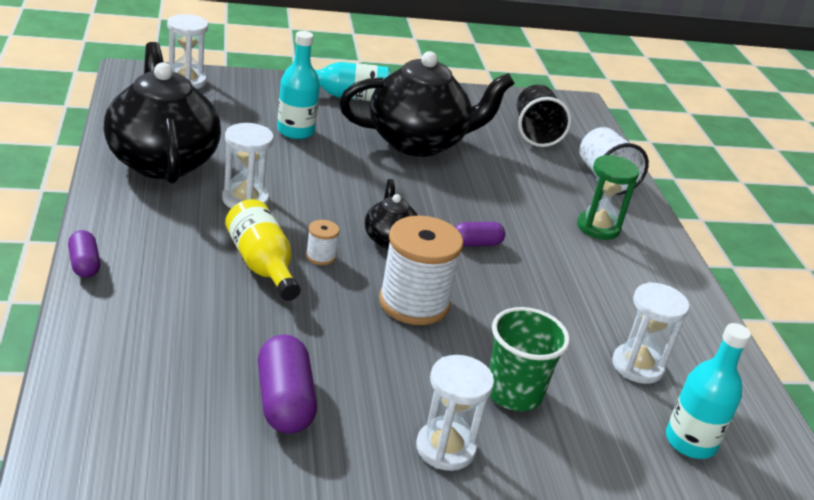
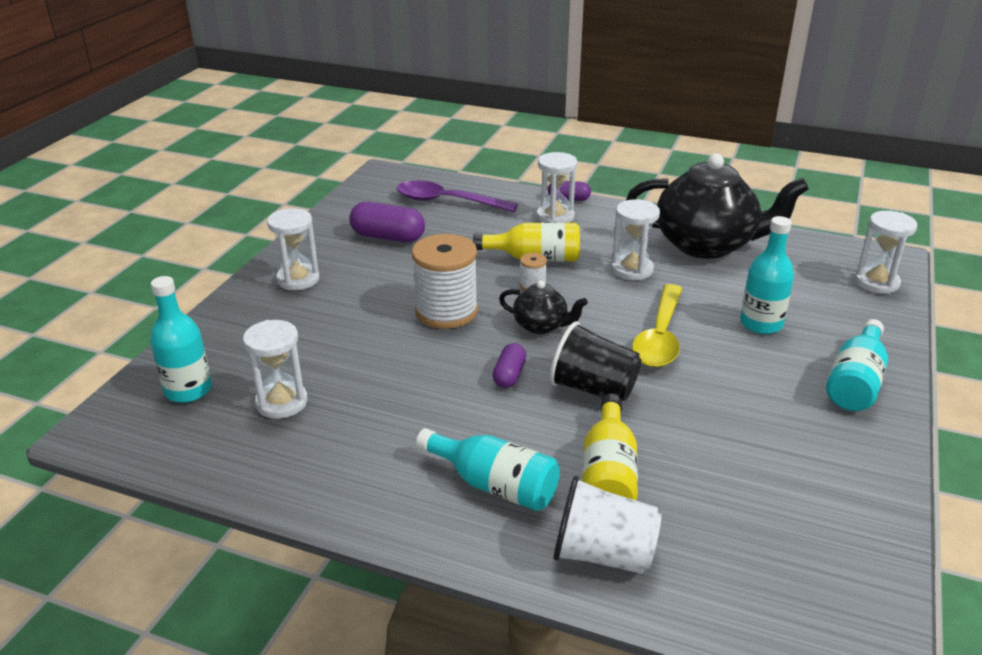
camera: 125 degrees right, 0 degrees up
black teapot [339,51,515,157] -> none
green cup [489,307,570,411] -> none
black cup [517,85,571,147] -> black cup moved to [550,321,641,401]
green hourglass [577,155,639,240] -> turquoise bottle [416,428,560,511]
none -> purple spoon [396,181,518,212]
none -> white hourglass [537,152,577,223]
none -> yellow bottle [581,394,638,500]
none -> yellow spoon [632,284,682,367]

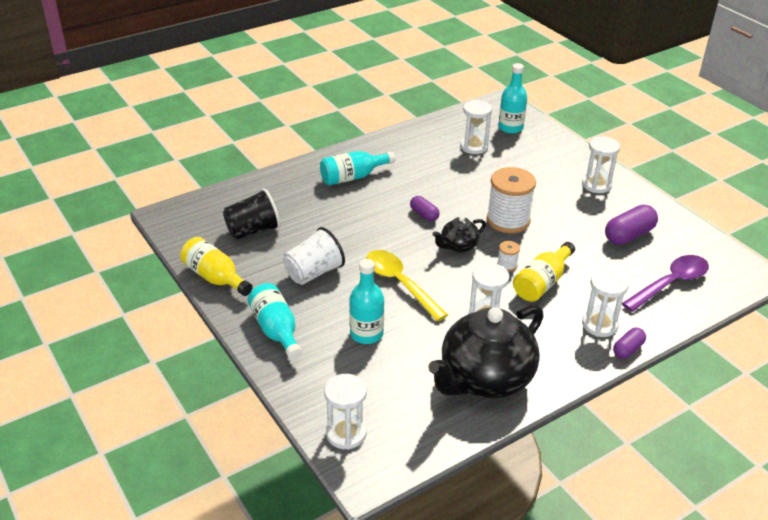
camera: 125 degrees right, 5 degrees up
black cup [550,321,641,401] -> black cup moved to [223,188,280,239]
white cup [554,476,661,574] -> white cup moved to [283,227,345,285]
yellow bottle [581,394,638,500] -> yellow bottle moved to [180,237,253,296]

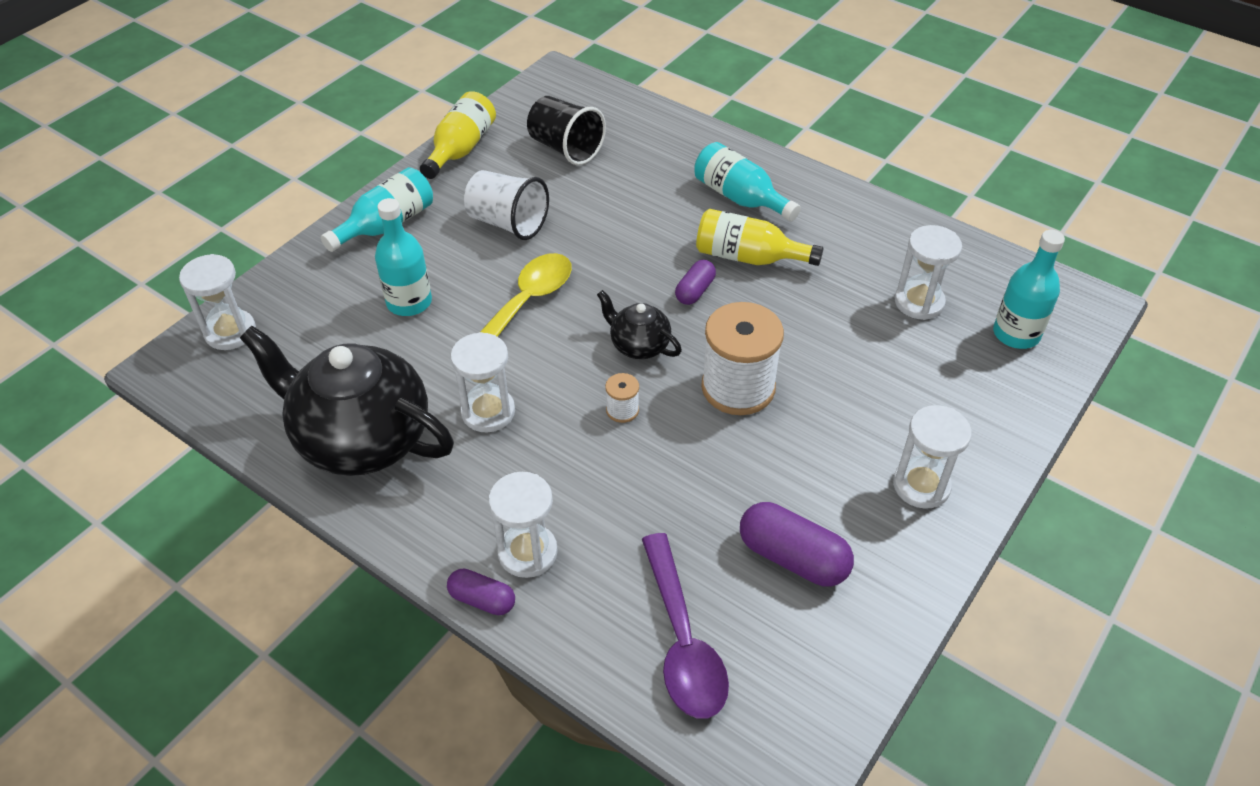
camera: 70 degrees right, 10 degrees up
yellow bottle [513,242,575,302] -> yellow bottle moved to [696,209,823,266]
purple spoon [622,255,709,312] -> purple spoon turned 45 degrees clockwise [642,533,729,719]

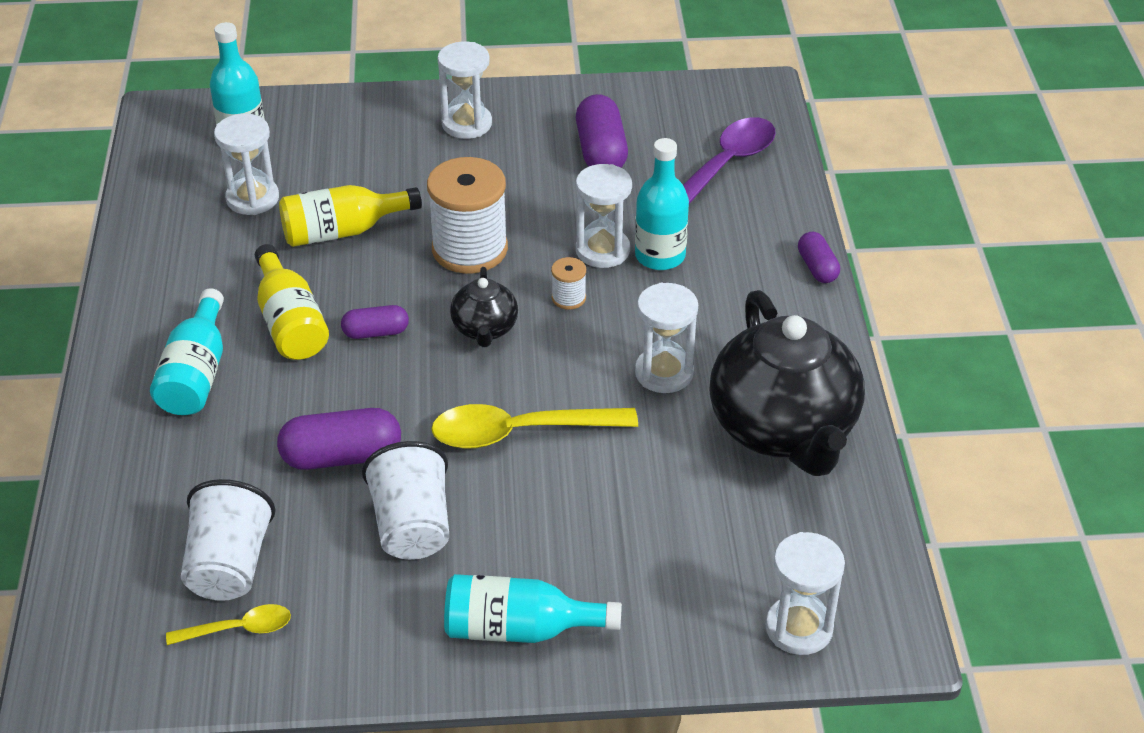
camera: 130 degrees left, 5 degrees down
turquoise bottle [375,198,432,316] -> turquoise bottle moved to [635,138,689,270]
yellow bottle [420,91,496,179] -> yellow bottle moved to [279,185,422,247]
white hourglass [489,472,558,578] -> white hourglass moved to [576,164,632,268]
black cup [527,96,606,165] -> white cup [181,479,276,601]
none -> yellow spoon [166,604,291,645]
none -> purple capsule [277,408,401,470]

